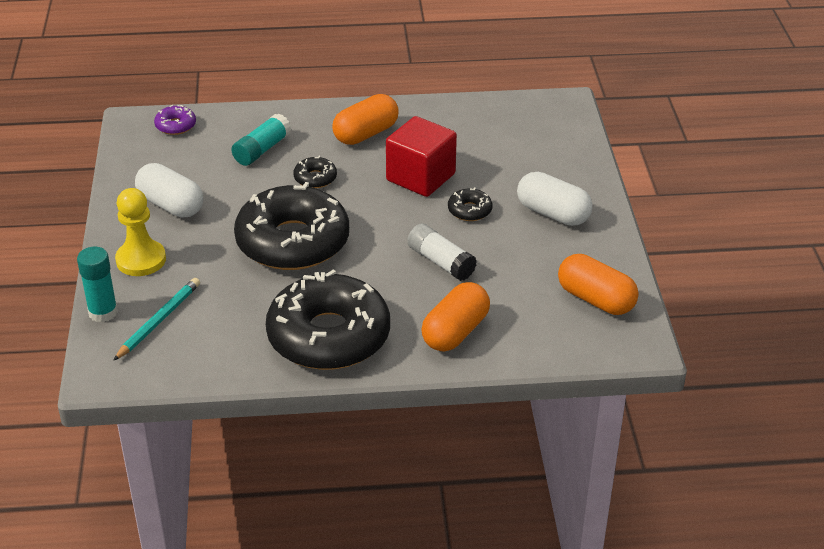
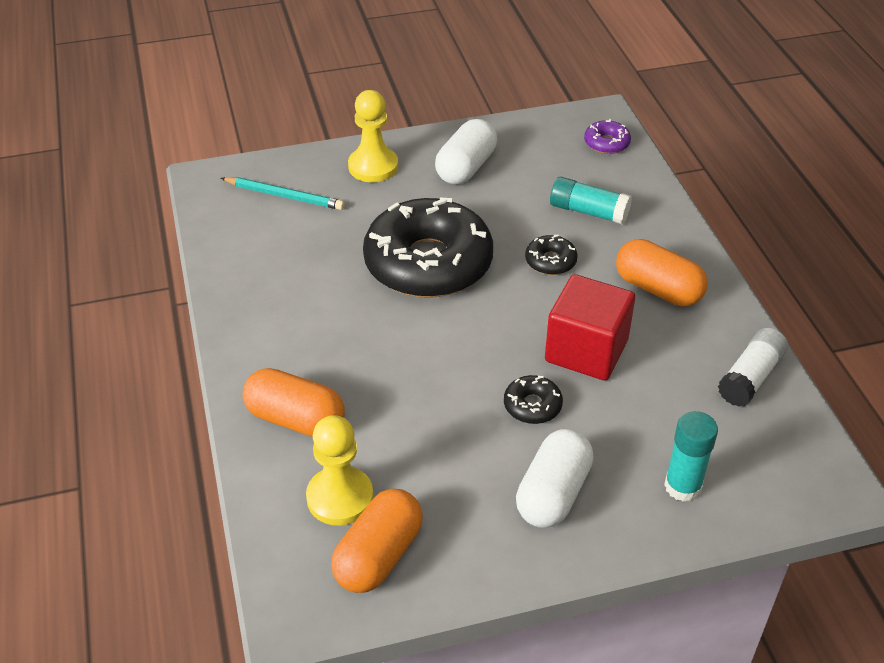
camera: 80 degrees right, 5 degrees up
turquoise glue stick [77,247,118,322] -> turquoise glue stick moved to [664,411,718,502]
black donut [266,270,390,370] -> none
white glue stick [407,224,477,281] -> white glue stick moved to [718,328,788,407]
none -> yellow pawn [306,415,373,526]

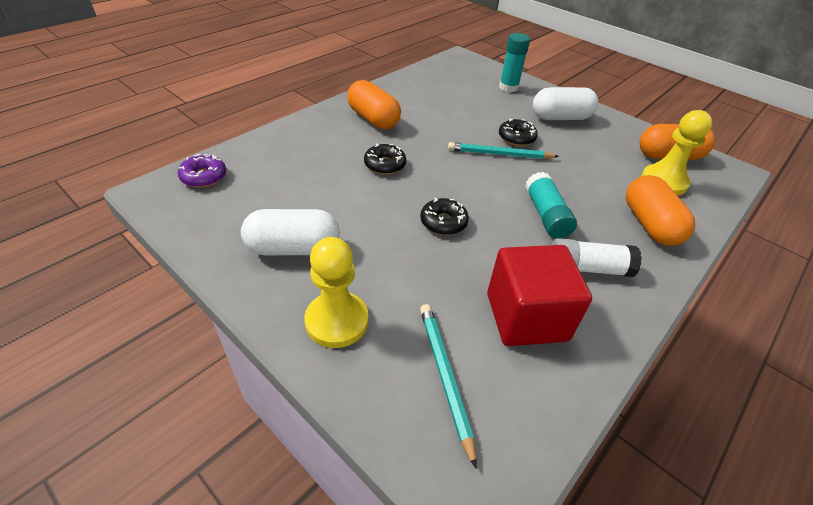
camera: 125 degrees left, 0 degrees up
black donut [363,198,493,298] -> black donut [420,198,469,235], size x0.40
red cube [545,274,635,381] -> red cube moved to [487,245,592,346]
turquoise glue stick [550,177,632,225] -> turquoise glue stick moved to [525,172,577,239]
orange capsule [616,239,708,306] -> orange capsule turned 45 degrees counterclockwise [347,80,401,129]
white glue stick [718,328,788,407] -> white glue stick moved to [552,238,642,277]
none -> turquoise pencil [448,142,559,159]

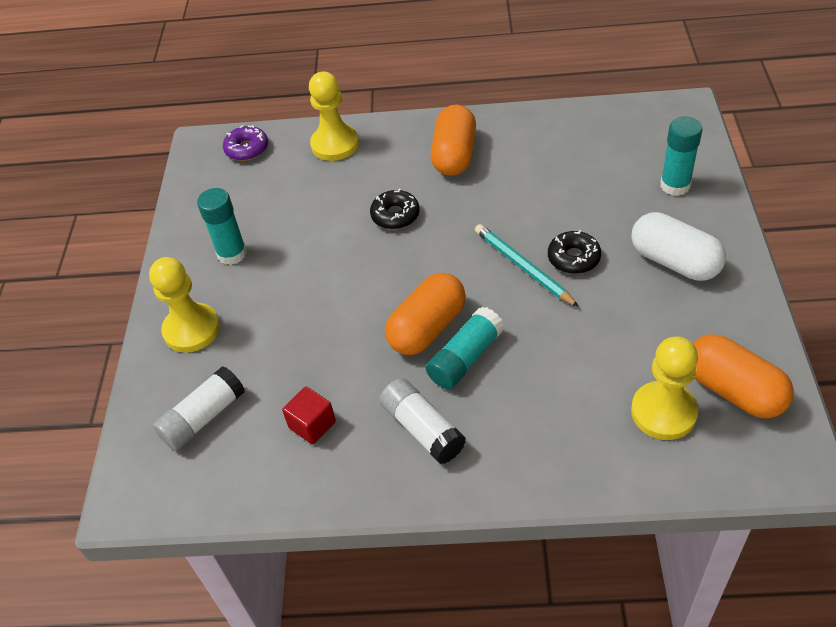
camera: 55 degrees right, 5 degrees up
white capsule [241,209,340,255] -> turquoise glue stick [197,188,247,265]
black donut [420,198,469,235] -> none
turquoise pencil [420,304,477,469] -> white glue stick [153,366,245,451]
red cube [487,245,592,346] -> red cube [282,386,336,445], size x0.50
orange capsule [626,175,695,246] -> orange capsule moved to [385,273,466,355]
none -> yellow pawn [309,71,359,161]

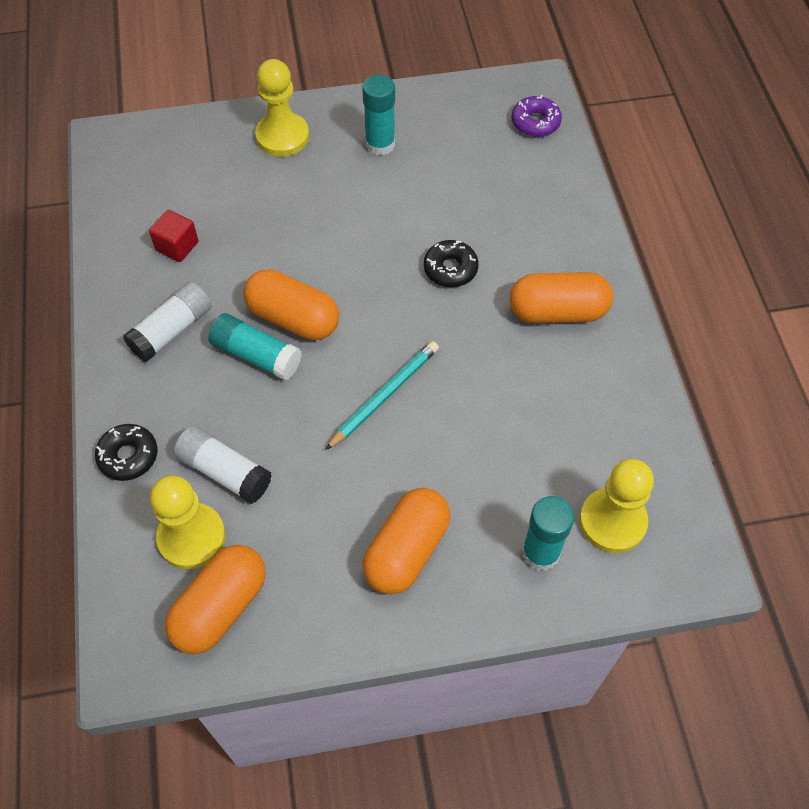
camera: 75 degrees right, 10 degrees up
white glue stick [153,366,245,451] -> white glue stick moved to [174,426,272,504]
yellow pawn [309,71,359,161] -> yellow pawn moved to [579,459,654,553]
black donut [548,230,601,274] -> black donut moved to [95,424,158,481]
white capsule [631,212,726,281] -> orange capsule [362,488,451,595]

